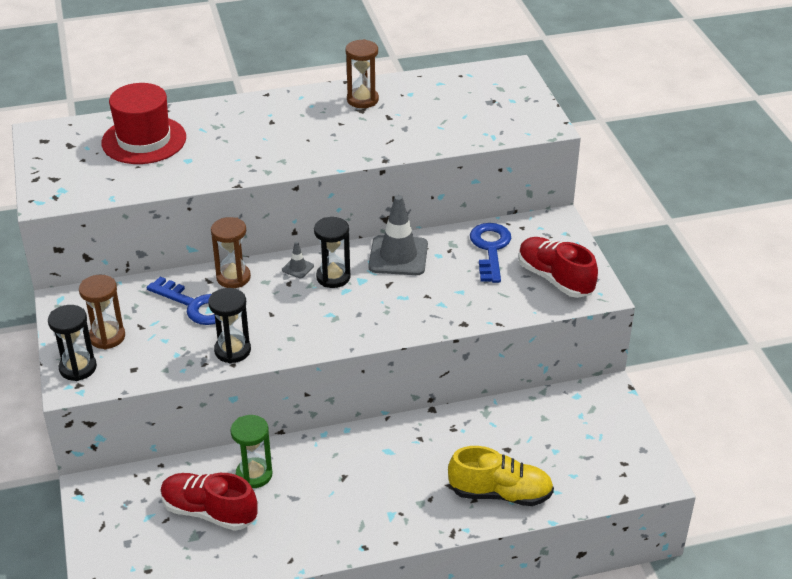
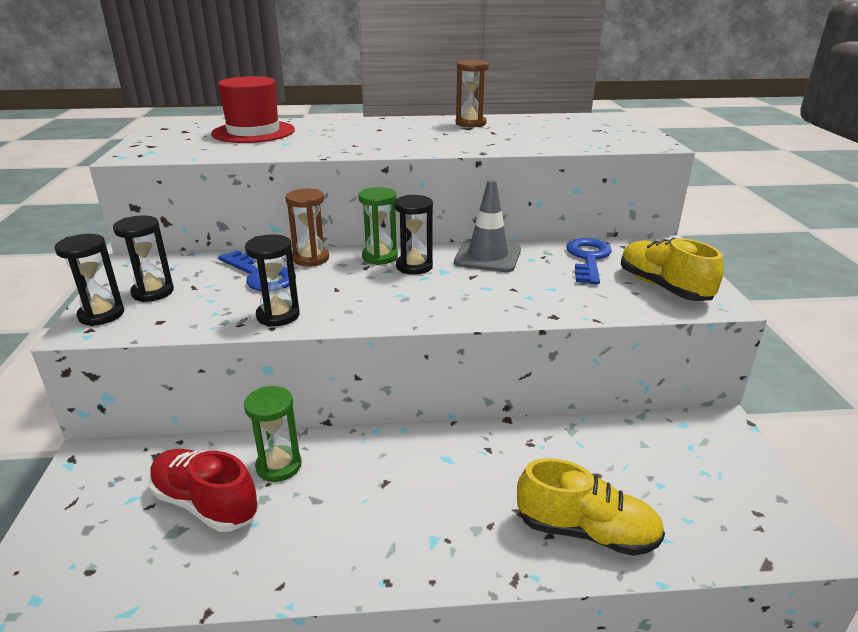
camera: 10 degrees right, 10 degrees down
brown hourglass [79,275,125,349] -> black hourglass [113,216,174,302]
grey traffic cone [282,241,314,278] -> green hourglass [358,187,398,265]
red shoe [518,237,598,298] -> yellow shoe [621,238,723,301]

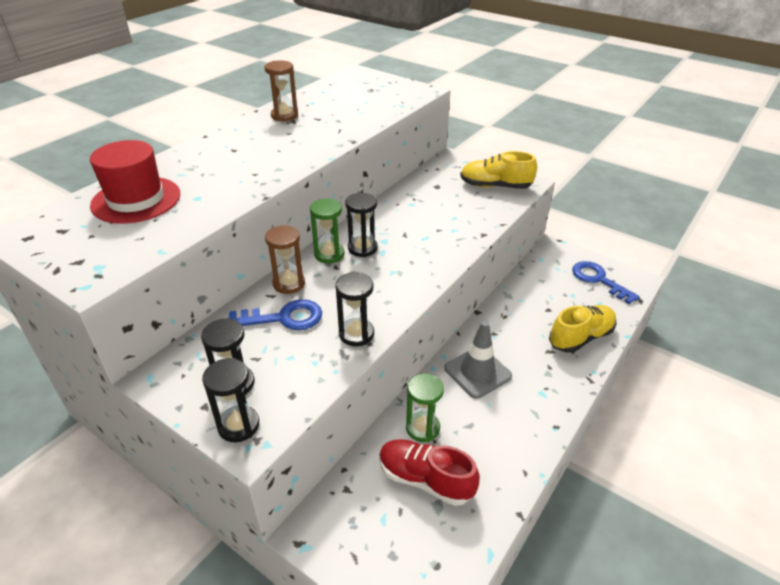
camera: 50 degrees left, 10 degrees up
red shoe [149,449,259,532] -> red shoe turned 45 degrees clockwise [379,439,480,506]
grey traffic cone [454,180,521,272] -> grey traffic cone moved to [444,321,512,399]
blue key [566,238,612,285] -> blue key moved to [572,261,640,304]

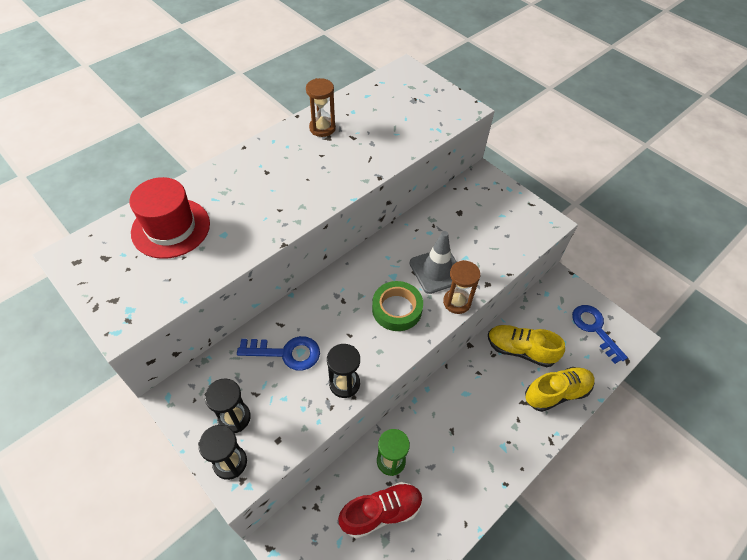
camera: 10 degrees right, 15 degrees up
brown hourglass [265,225,305,294] -> brown hourglass moved to [443,260,480,314]
green hourglass [310,198,345,263] -> none
black hourglass [346,193,378,257] -> none
red shoe [379,439,480,506] -> red shoe turned 120 degrees clockwise [338,482,423,539]
grey traffic cone [444,321,512,399] -> grey traffic cone moved to [409,231,457,294]
yellow shoe [460,151,537,189] -> yellow shoe moved to [488,325,565,367]
none -> green tape [372,281,423,331]

